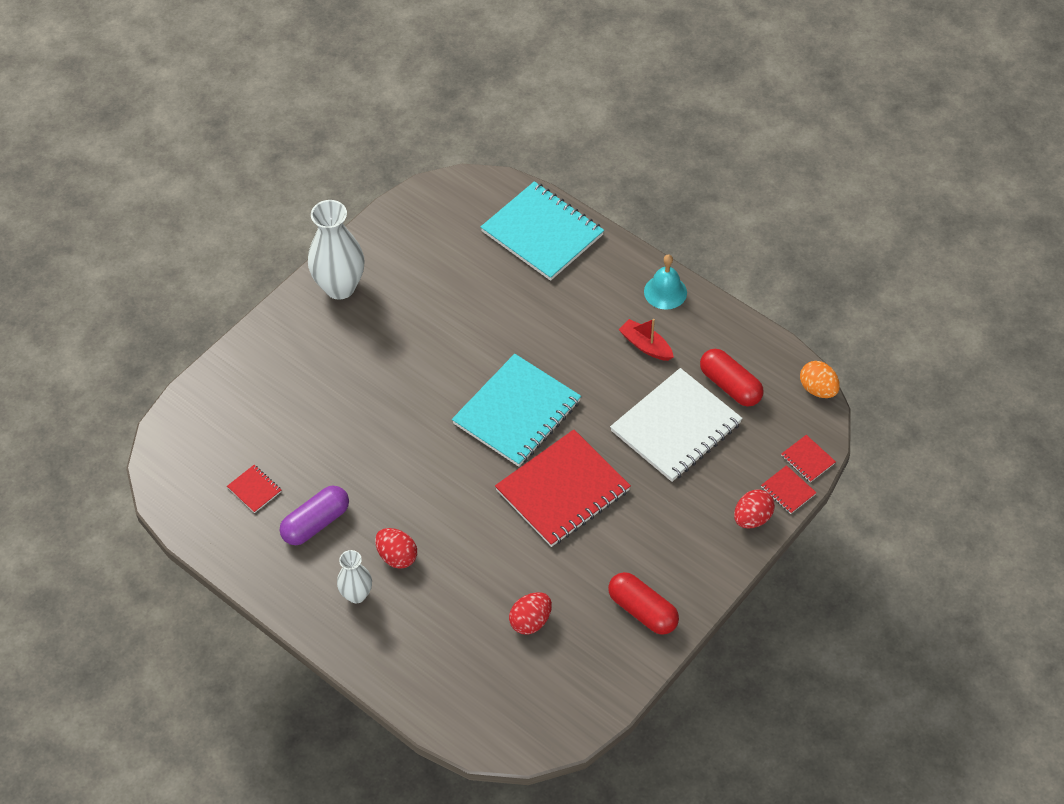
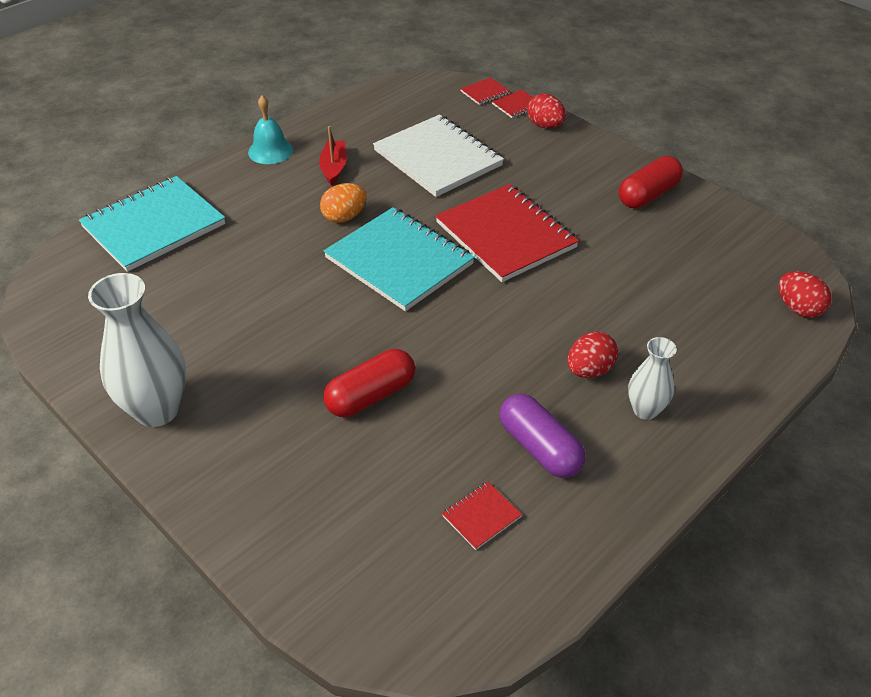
camera: 85 degrees left, 10 degrees down
red egg [509,592,552,635] -> red egg moved to [778,271,832,318]
red boat [619,319,674,361] -> red boat turned 135 degrees clockwise [319,126,347,186]
red capsule [700,349,764,406] -> red capsule moved to [323,349,415,417]
orange egg [800,361,840,398] -> orange egg moved to [320,183,366,223]

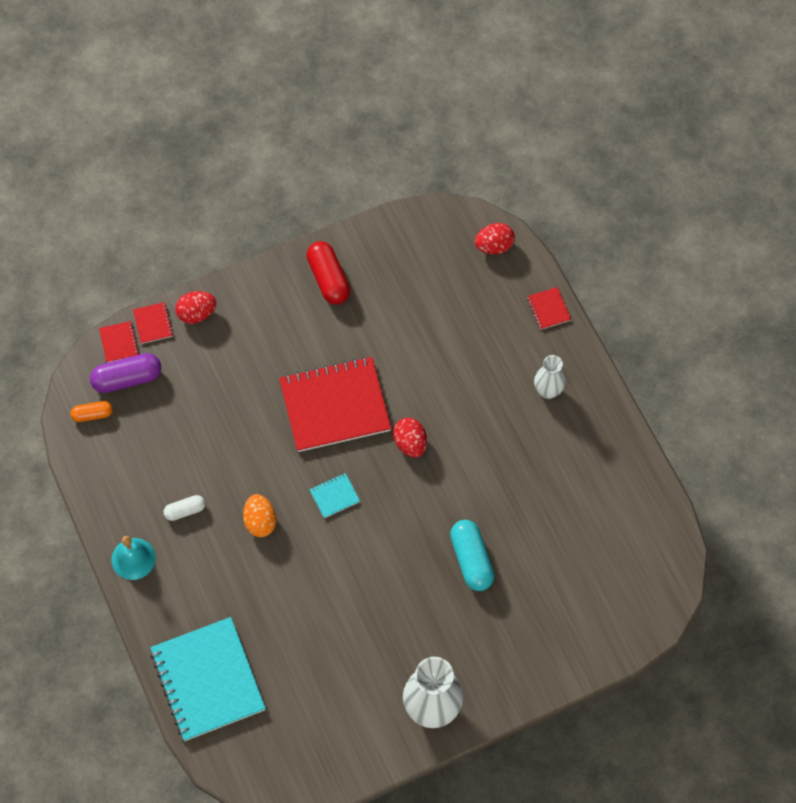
camera: 70 degrees left, 20 degrees up
red boat [319,126,347,186] -> white capsule [163,495,205,521]
red capsule [323,349,415,417] -> turquoise capsule [450,520,494,591]
turquoise notebook [324,207,475,311] -> turquoise notebook [309,473,360,518], size x0.41
white notebook [373,114,504,197] -> none
red notebook [442,482,522,550] -> red notebook moved to [527,287,571,330]
purple capsule [499,394,585,478] -> purple capsule moved to [90,353,161,393]
red egg [567,331,618,378] -> red egg moved to [393,418,427,457]
none -> orange capsule [70,401,113,422]

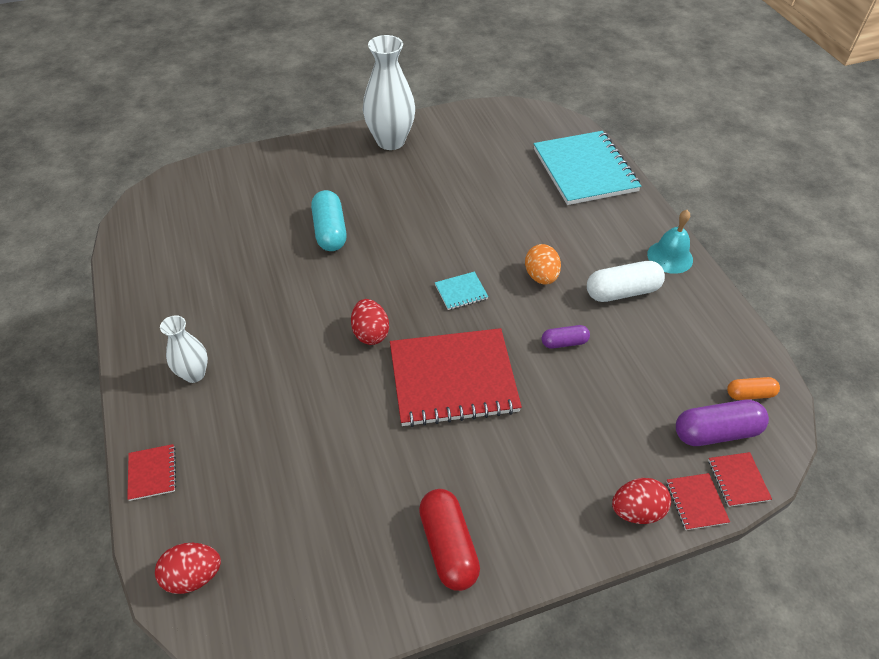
camera: 175 degrees left, 15 degrees down
white capsule [163,495,205,521] -> white capsule [587,261,665,302], size x1.73
none -> purple capsule [542,325,590,349]

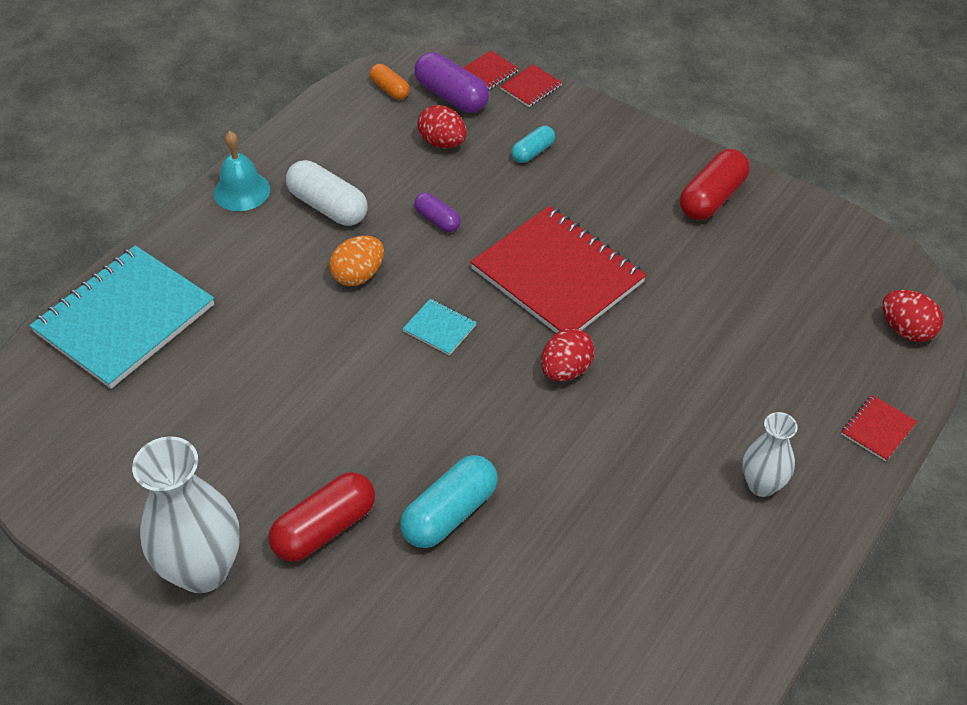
camera: 125 degrees left, 0 degrees up
red egg [612,478,671,524] -> red egg moved to [418,105,467,148]
none -> red capsule [268,472,375,562]
none -> turquoise capsule [511,126,555,163]

